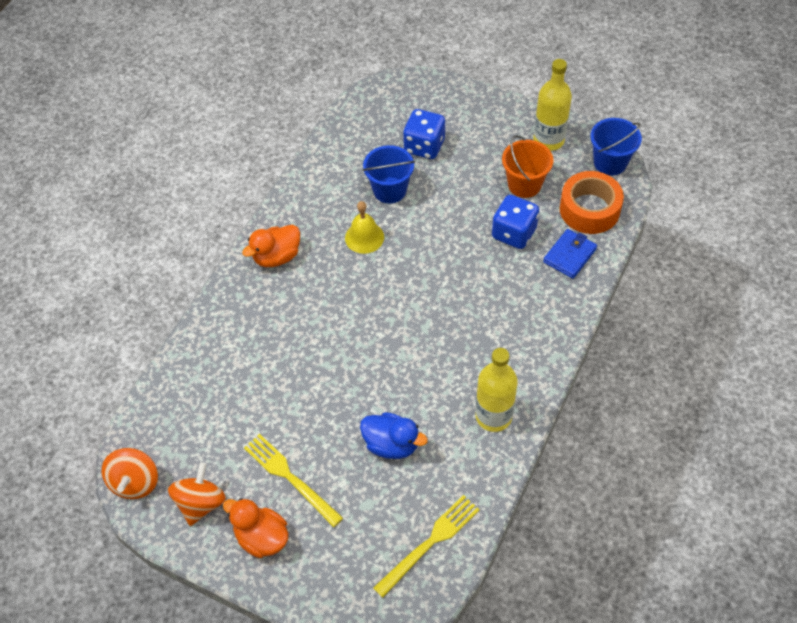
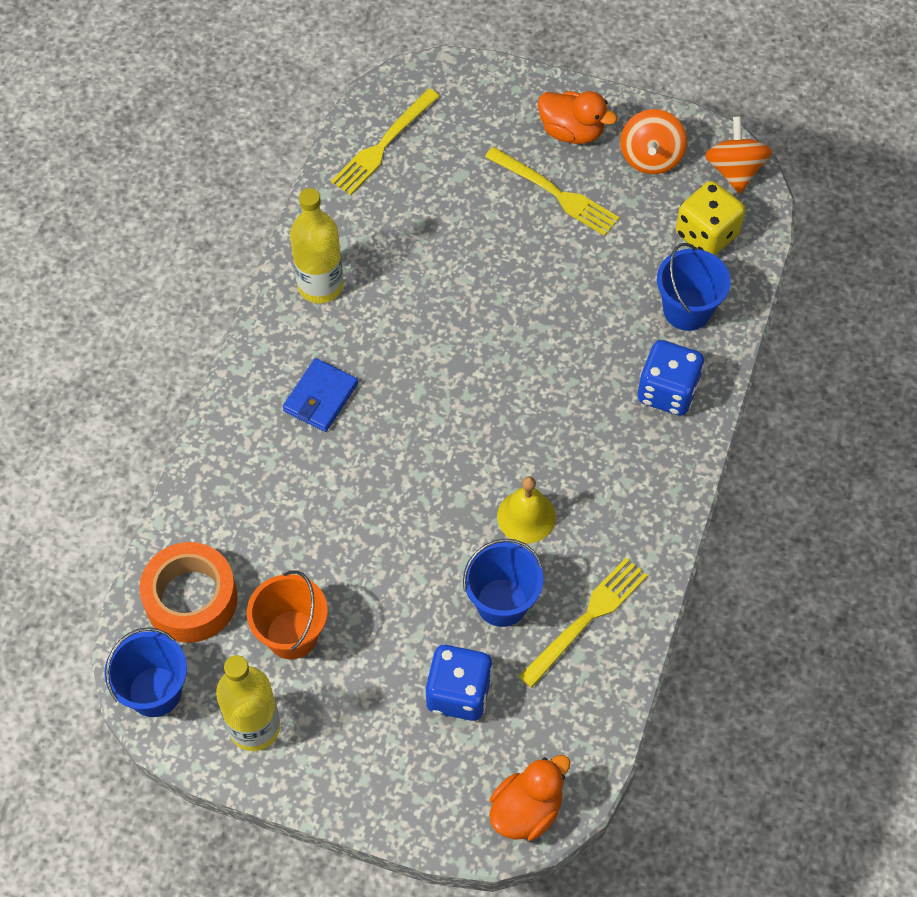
camera: 170 degrees right, 5 degrees up
orange duck [242,224,300,267] -> orange duck moved to [489,755,570,840]
blue duck [360,412,428,459] -> none
blue dice [492,195,539,249] -> blue dice moved to [638,340,704,415]
blue wallet [543,229,597,279] -> blue wallet moved to [283,358,358,432]
none -> yellow fork [518,558,648,688]
none -> blue bucket [657,243,731,331]
none -> yellow dice [676,181,745,255]

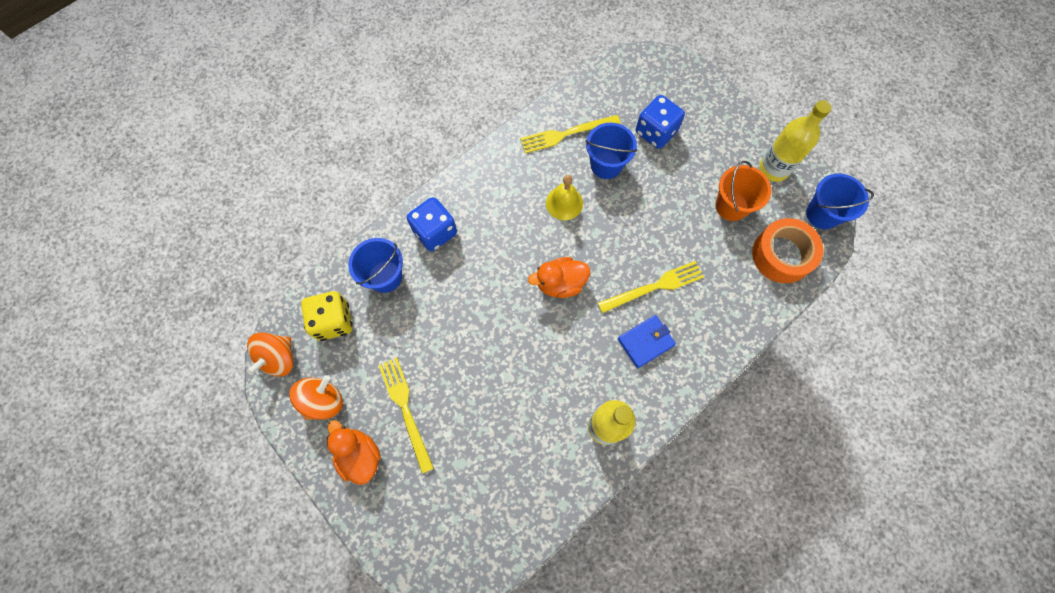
camera: 150 degrees left, 10 degrees up
yellow fork [331,88,440,195] -> yellow fork moved to [598,261,704,313]
orange duck [489,755,570,840] -> orange duck moved to [528,257,590,298]

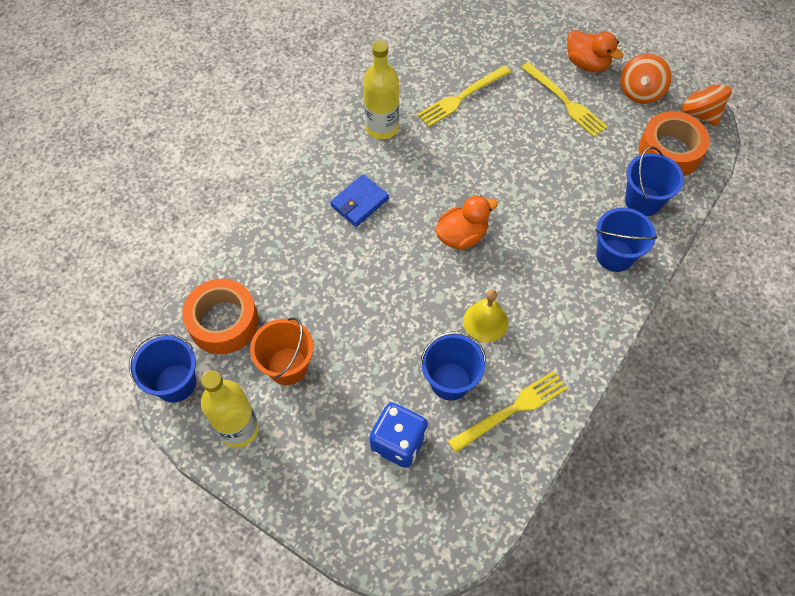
camera: 165 degrees right, 10 degrees down
orange spinning top [247,332,293,377] -> orange spinning top turned 45 degrees counterclockwise [682,73,732,126]
yellow dice [301,291,353,341] -> orange tape [638,111,710,176]
blue dice [407,197,457,251] -> blue bucket [595,208,657,272]
yellow fork [598,261,704,313] -> yellow fork moved to [417,65,511,127]

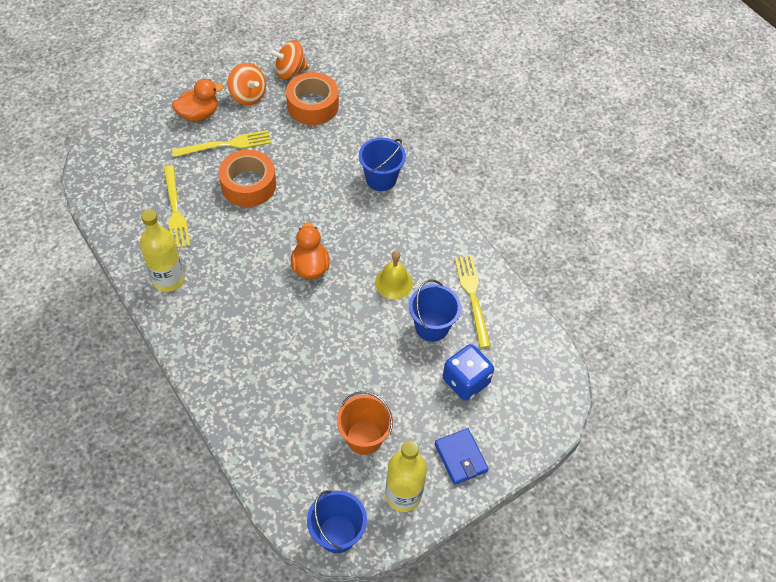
camera: 70 degrees left, 5 degrees down
orange tape [182,279,258,354] -> orange tape moved to [219,150,276,207]
blue wallet [330,174,389,227] -> blue wallet moved to [434,428,489,485]
blue bucket [625,146,684,216] -> none

